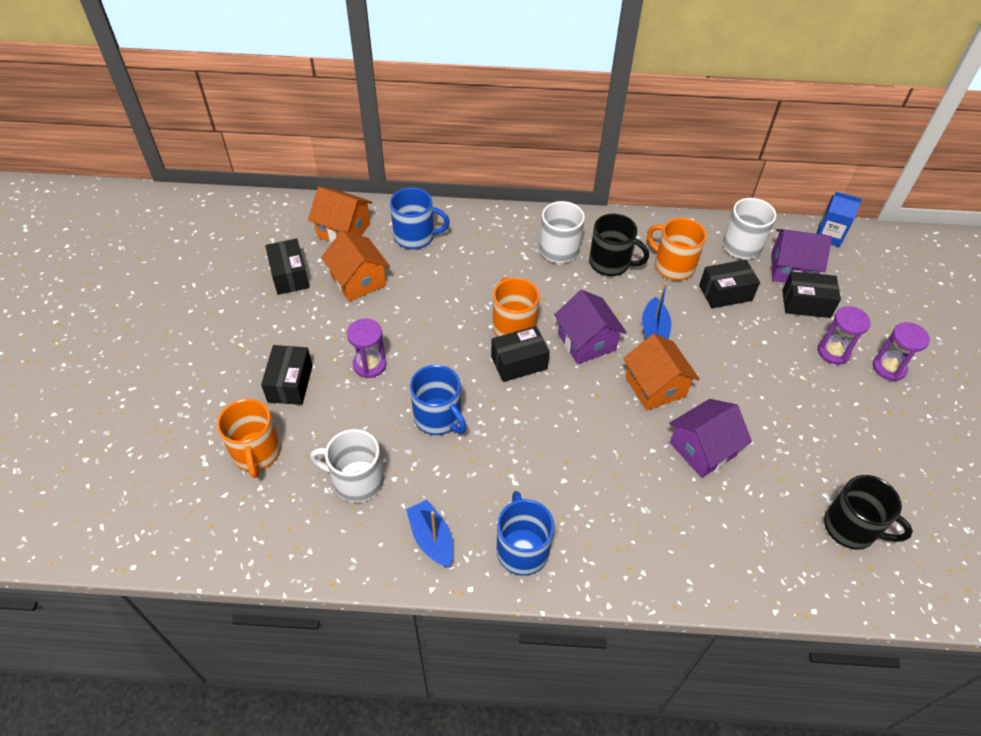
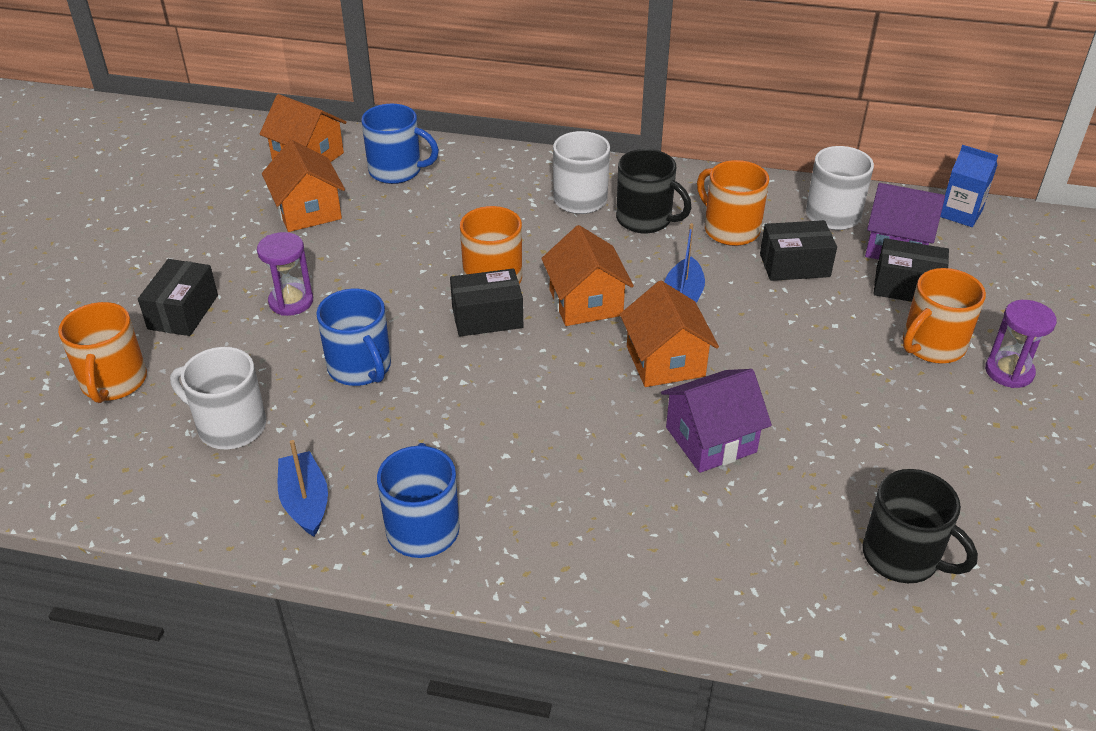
camera: 10 degrees right, 10 degrees down
black box [265,238,309,295] -> none
purple house [554,290,627,364] -> orange house [541,225,634,326]
purple hourglass [817,306,871,365] -> orange mug [903,268,986,364]

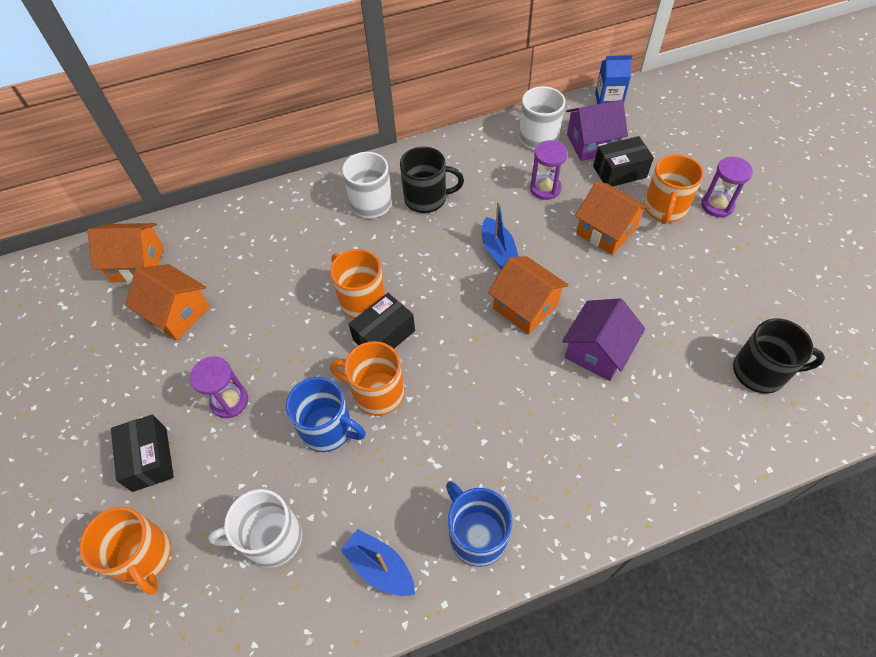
camera: 30 degrees left, 15 degrees up
blue mug [361,104,439,184] -> none
orange house [541,225,634,326] -> orange house moved to [575,181,649,255]
orange mug [697,160,769,246] -> orange mug moved to [330,341,404,416]
black box [760,220,837,281] -> purple hourglass [530,140,568,200]

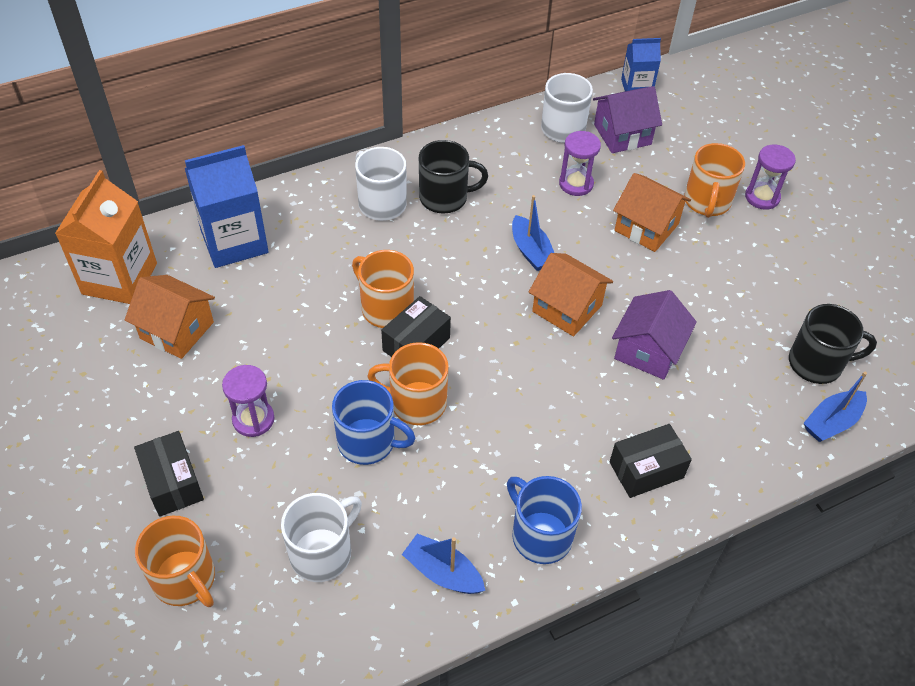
camera: 10 degrees left, 5 degrees down
orange house [87,223,164,283] -> orange carton [55,170,157,304]
white mug [208,489,302,567] -> white mug turned 150 degrees clockwise [281,493,362,582]
black box [593,136,654,186] -> black box moved to [610,424,692,498]
none -> blue carton [185,145,269,268]
none -> blue boat [803,372,867,442]

